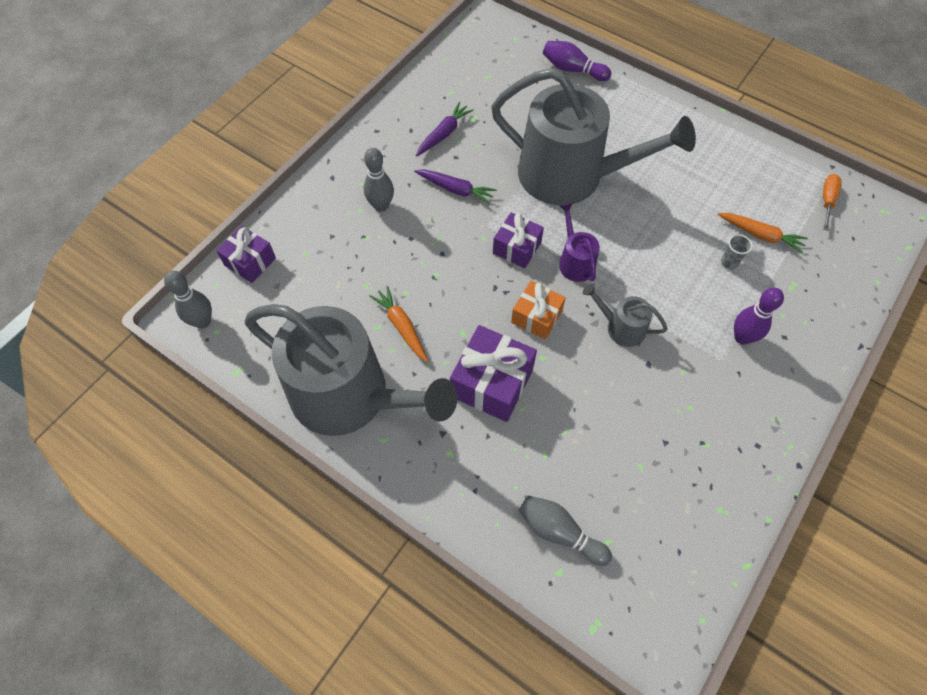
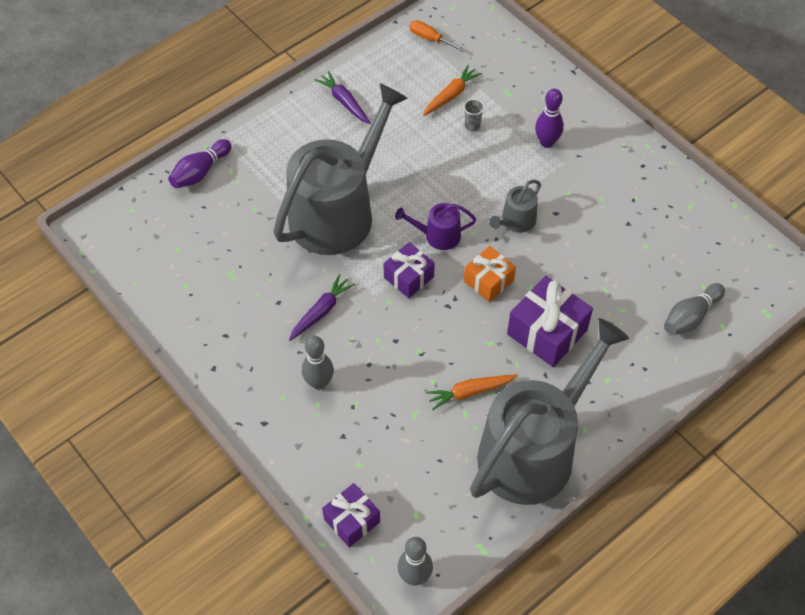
camera: 75 degrees left, 5 degrees down
purple carrot [416,102,474,156] -> purple carrot moved to [314,71,370,124]

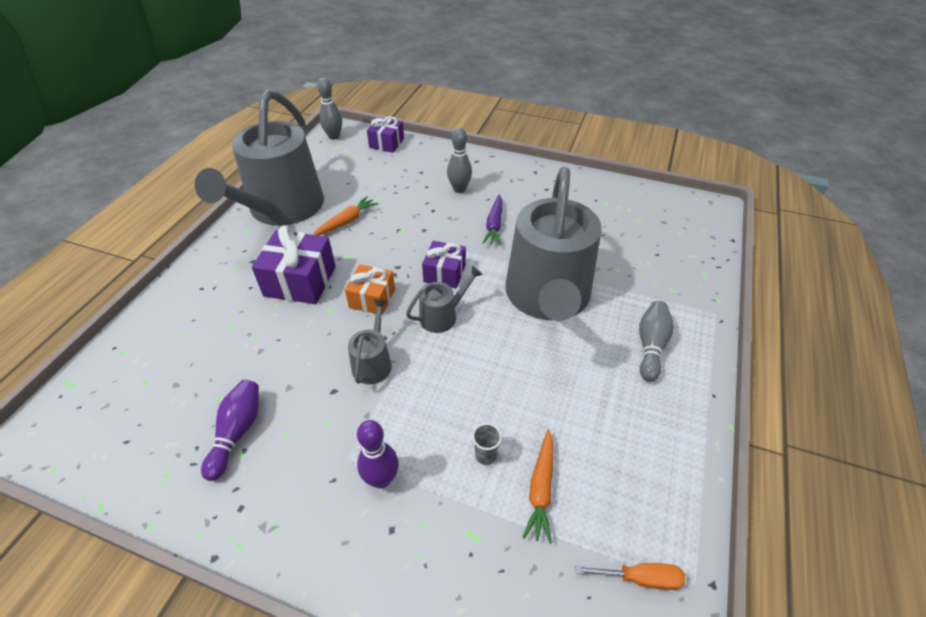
camera: 150 degrees right, 10 degrees down
purple bowling pin [168,139,231,188] -> purple bowling pin moved to [201,380,259,481]
purple carrot [314,71,370,124] -> none
purple watering can [395,203,476,250] -> grey watering can [406,266,483,333]
grey bowling pin [664,283,725,335] -> grey bowling pin moved to [639,301,674,382]

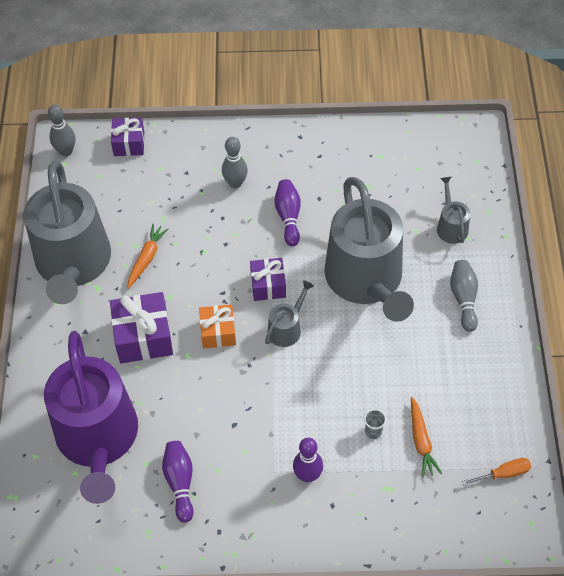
camera: 20 degrees left, 10 degrees up
grey watering can [348,299,392,384] -> grey watering can moved to [437,177,470,244]
purple carrot [482,195,502,246] -> purple bowling pin [274,179,301,246]
none -> purple watering can [44,331,138,504]

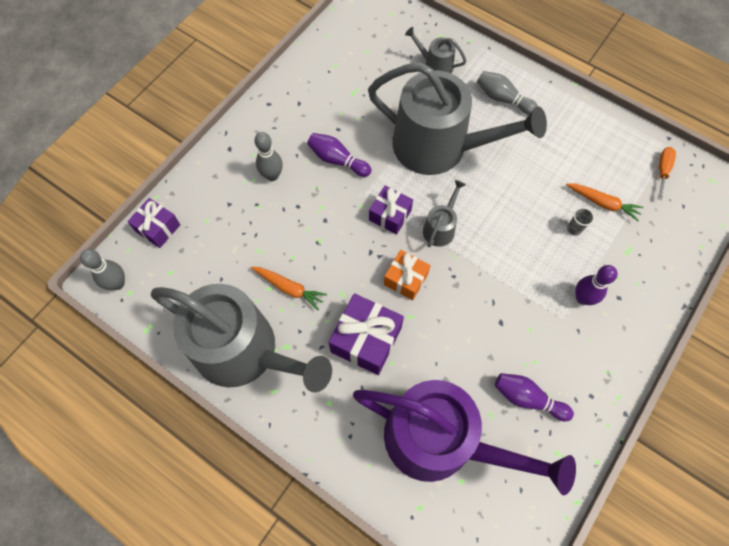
camera: 55 degrees left, 10 degrees up
orange carrot [127,224,169,289] -> orange carrot turned 150 degrees clockwise [251,267,327,310]
grey watering can [265,280,314,347] -> grey watering can turned 45 degrees clockwise [423,180,466,247]

